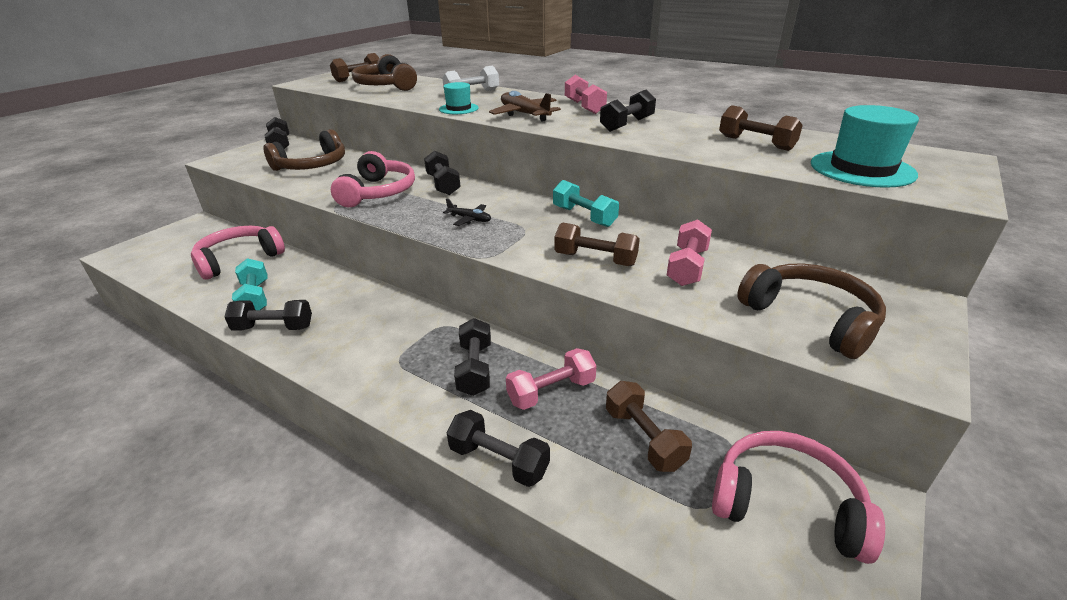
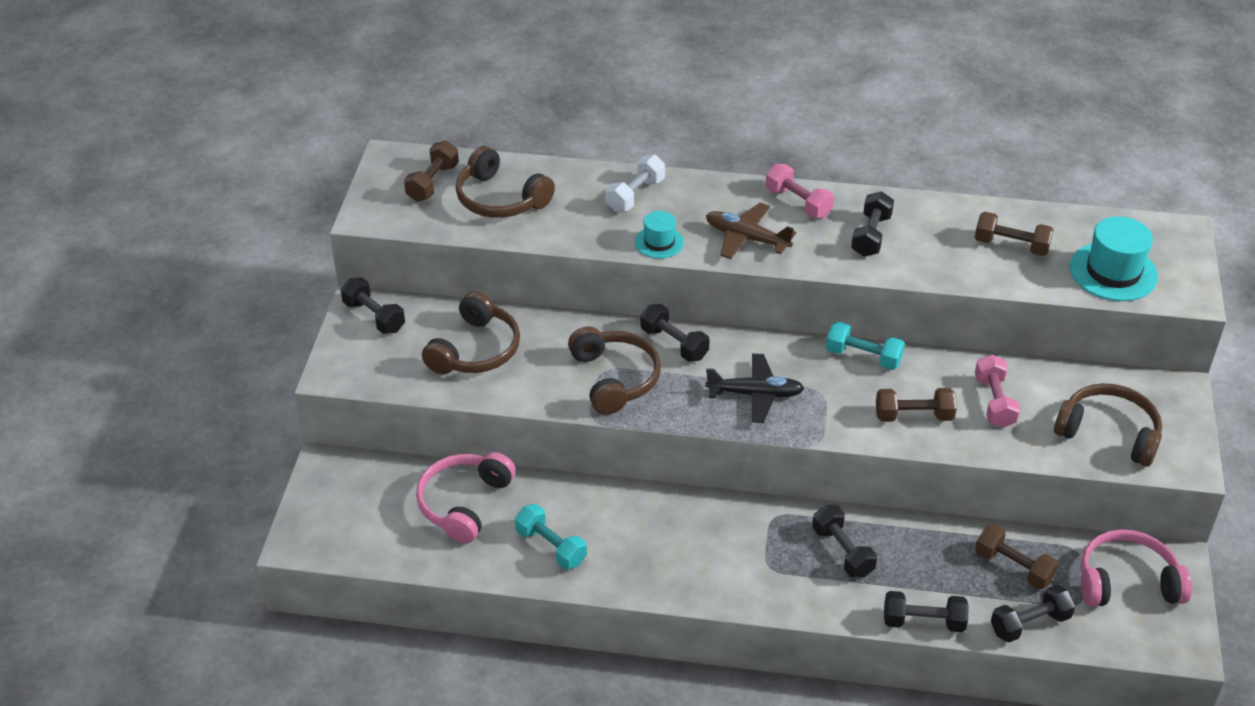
camera: 25 degrees left, 10 degrees up
black dumbbell [224,300,312,331] -> black dumbbell moved to [991,585,1076,642]
pink headphones [331,151,415,207] -> brown headphones [568,326,661,415]
black plane [443,198,491,226] -> black plane [705,354,804,423], size x1.72
pink dumbbell [506,348,597,410] -> none

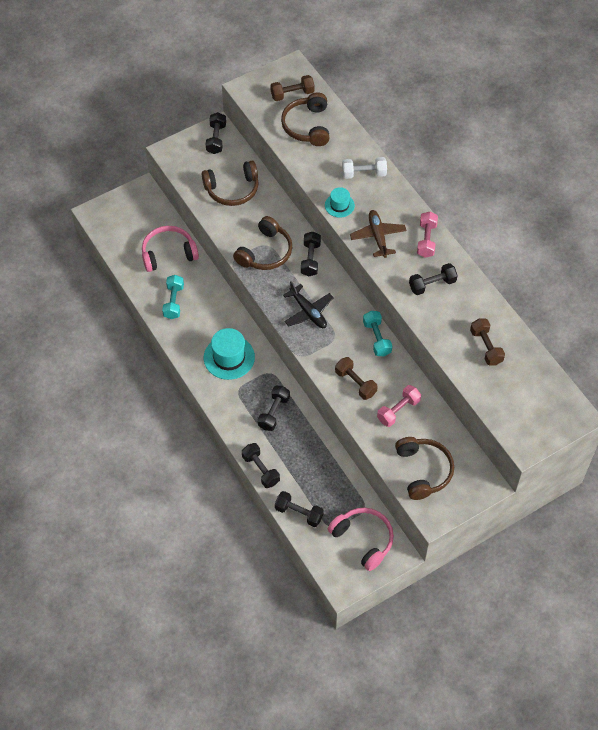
camera: 50 degrees right, 15 degrees up
brown dumbbell [975,524,1059,589] -> none
turquoise hat [1070,216,1158,301] -> turquoise hat moved to [204,328,255,380]

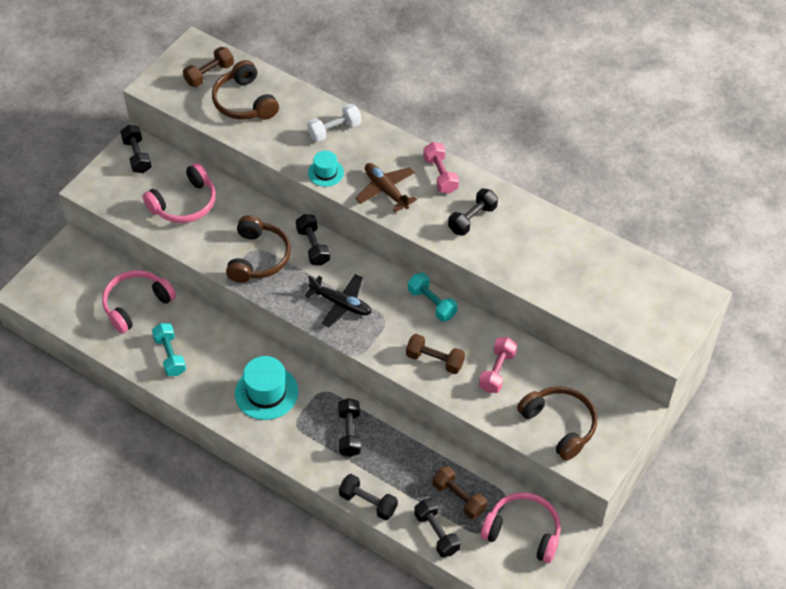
camera: 25 degrees left, 5 degrees down
brown headphones [202,161,259,206] -> pink headphones [143,163,216,223]
black dumbbell [275,491,324,527] -> black dumbbell turned 60 degrees clockwise [414,498,460,558]
brown dumbbell [470,318,505,365] -> brown dumbbell moved to [433,466,487,519]

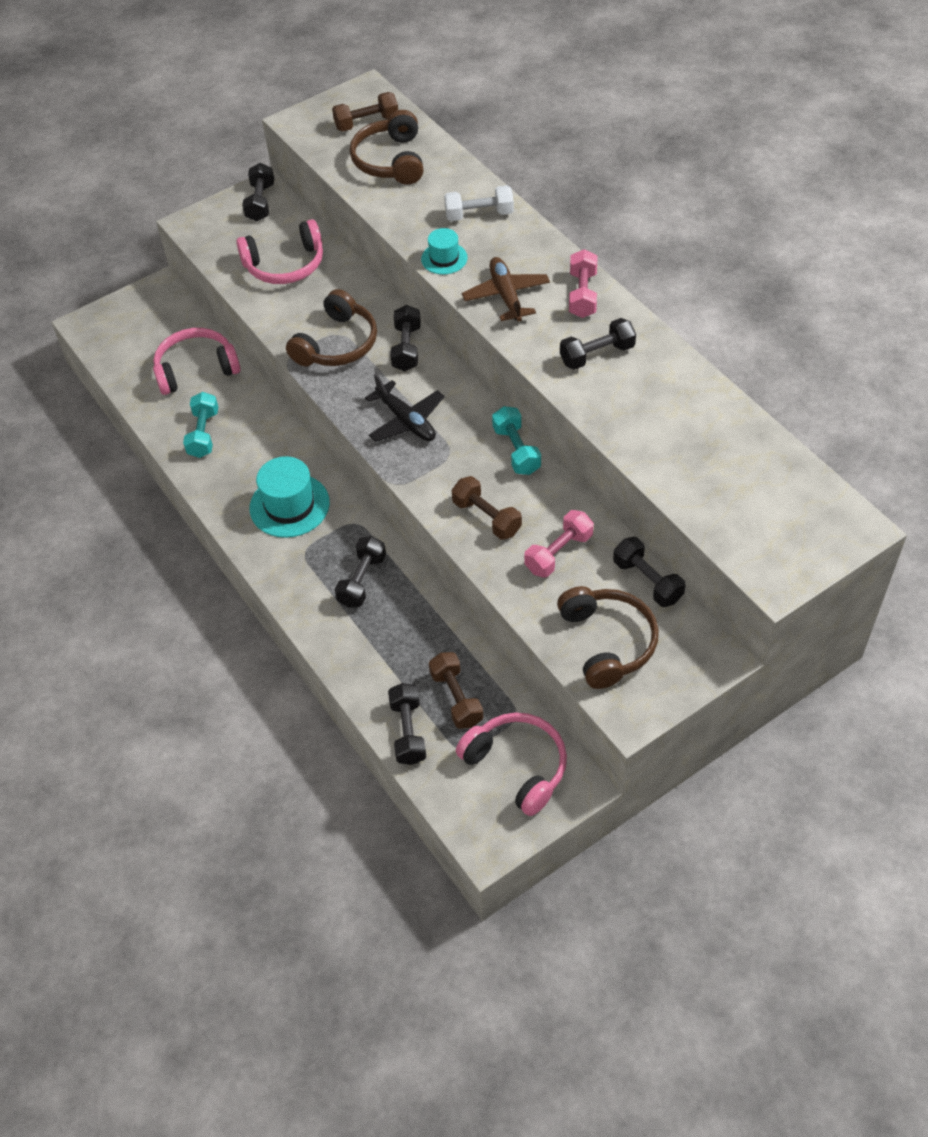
camera: 25 degrees right, 0 degrees up
black dumbbell [339,474,398,520] -> black dumbbell moved to [613,537,686,607]

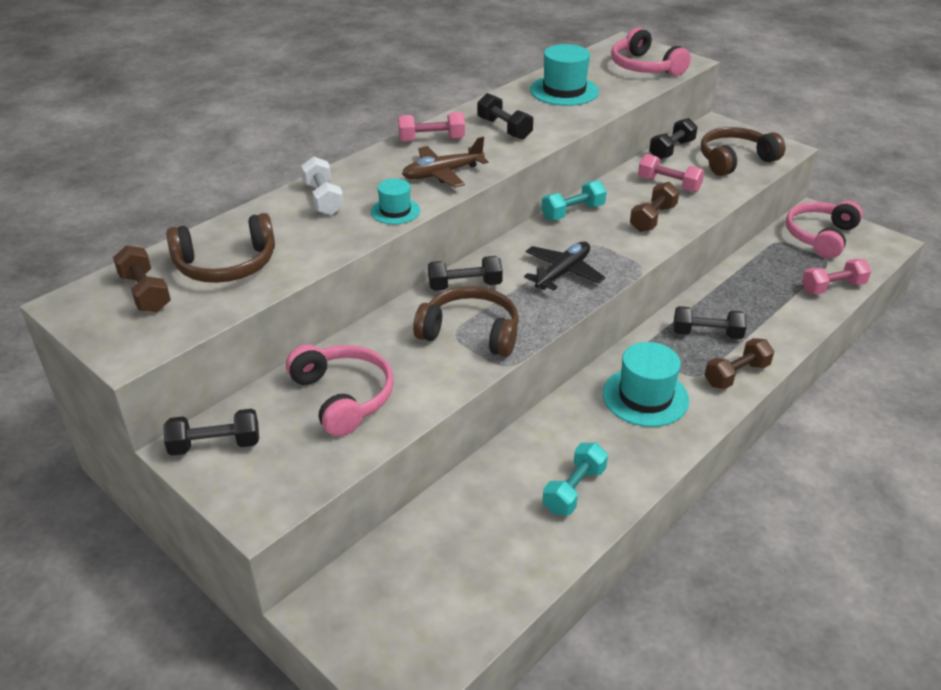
camera: 105 degrees left, 15 degrees down
pink headphones [153,328,241,395] -> pink headphones moved to [611,27,691,76]
turquoise dumbbell [183,392,218,458] -> turquoise dumbbell turned 45 degrees counterclockwise [543,443,608,515]
black dumbbell [388,683,426,765] -> pink dumbbell [802,259,871,295]
brown dumbbell [429,652,483,729] -> brown dumbbell moved to [705,338,774,389]
none -> turquoise hat [530,44,599,106]

